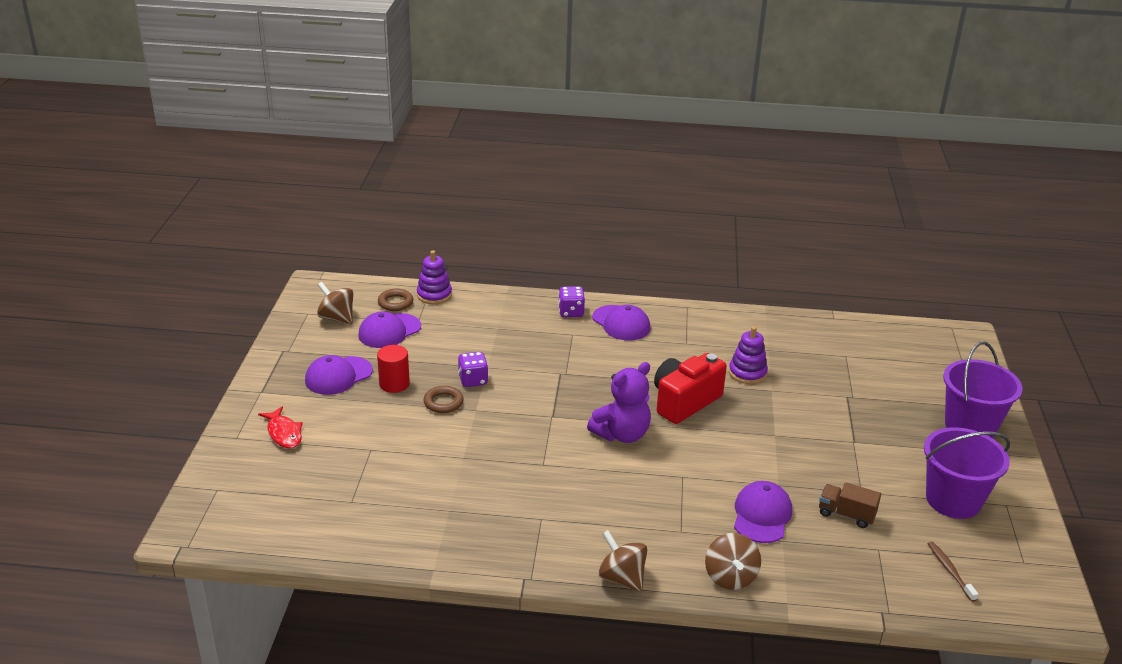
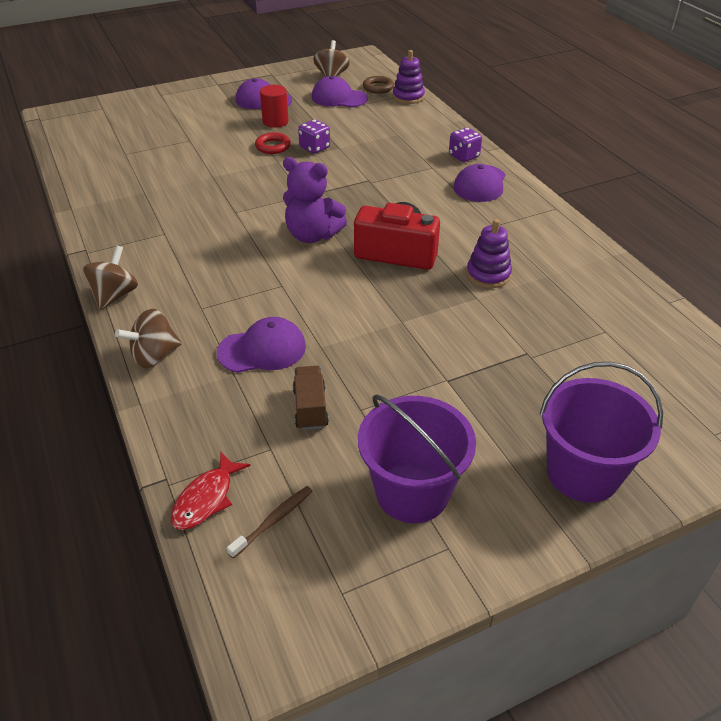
camera: 60 degrees right, 10 degrees up
red fish [258,406,303,448] -> red fish moved to [170,452,250,530]
brown ring [423,386,464,413] -> red ring [255,132,291,154]

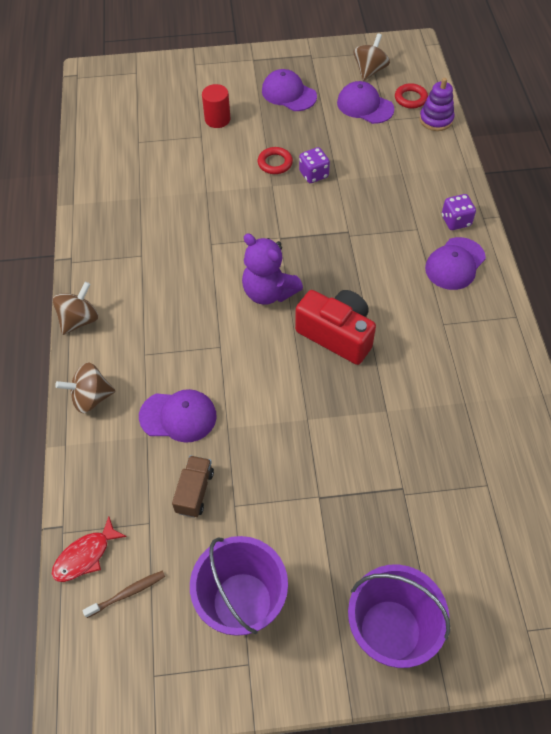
camera: 20 degrees right, 15 degrees up
red cylinder [260,85,289,128] -> red cylinder moved to [202,84,230,128]
brown ring [363,76,394,94] -> red ring [395,83,428,109]
purple stacking toy [466,219,512,288] -> none

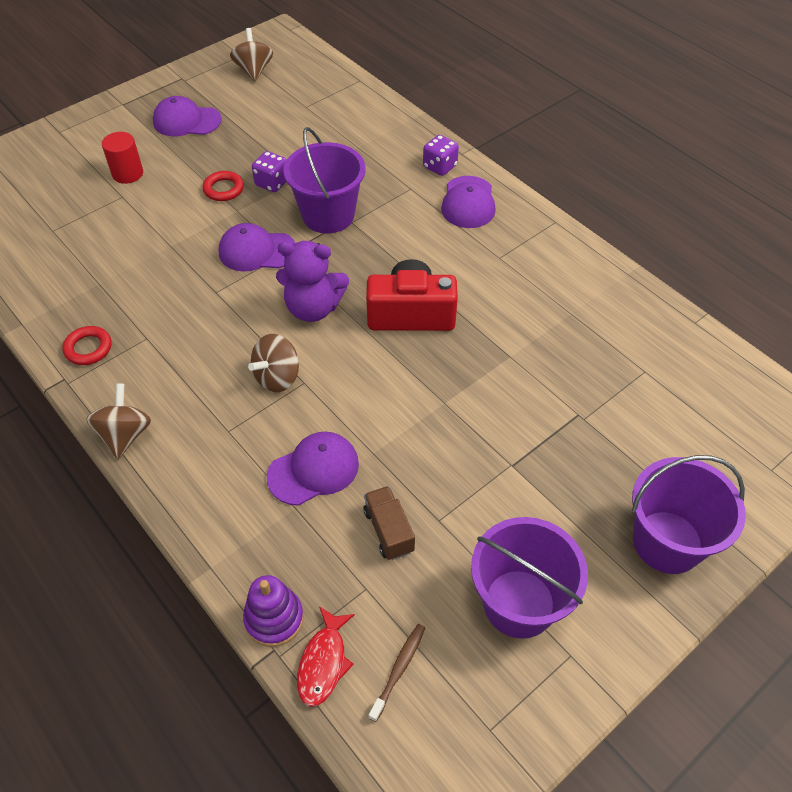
camera: 35 degrees left, 5 degrees down
brown spinning top [55,362,116,413] -> brown spinning top moved to [248,334,299,392]
purple cap [337,81,394,124] -> purple cap moved to [219,223,295,272]
red ring [395,83,428,109] -> red ring moved to [62,326,111,365]
purple stacking toy [419,78,455,131] -> purple stacking toy moved to [243,575,304,647]
none -> purple bucket [283,127,365,234]

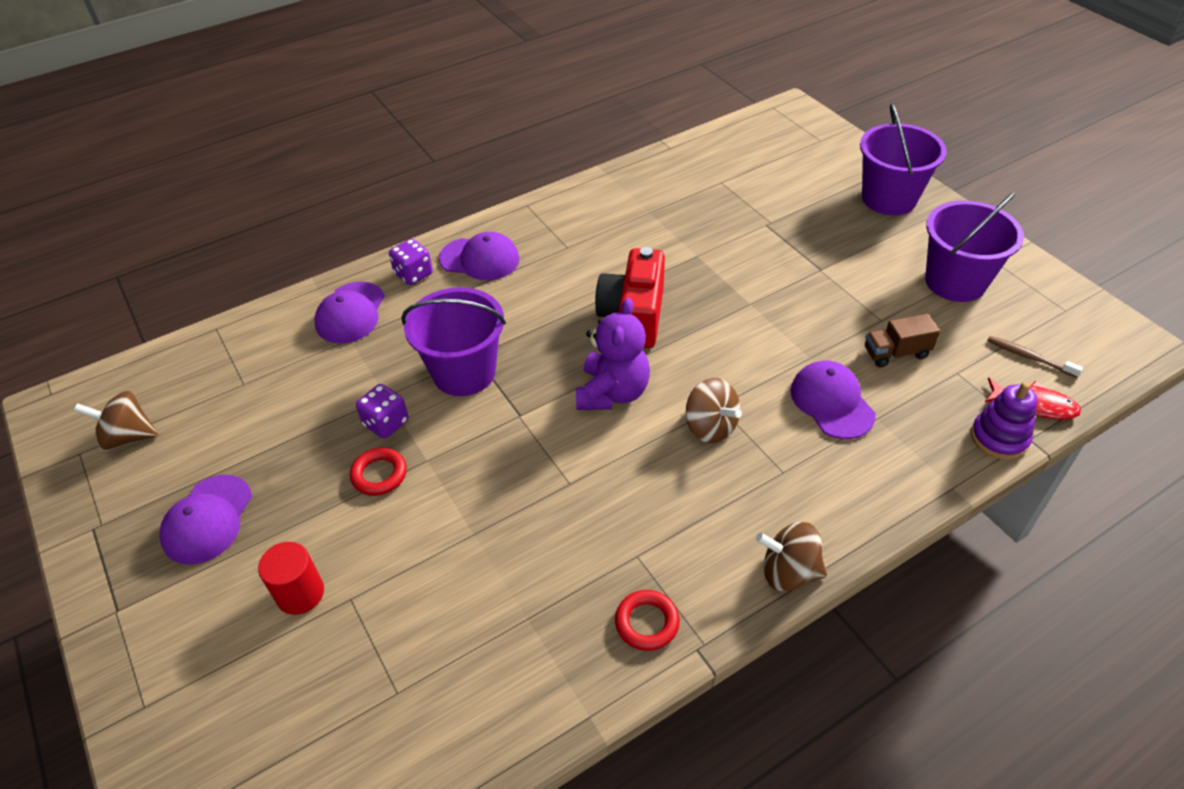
camera: 80 degrees left, 5 degrees down
purple cap [219,223,295,272] -> purple cap moved to [315,282,385,343]

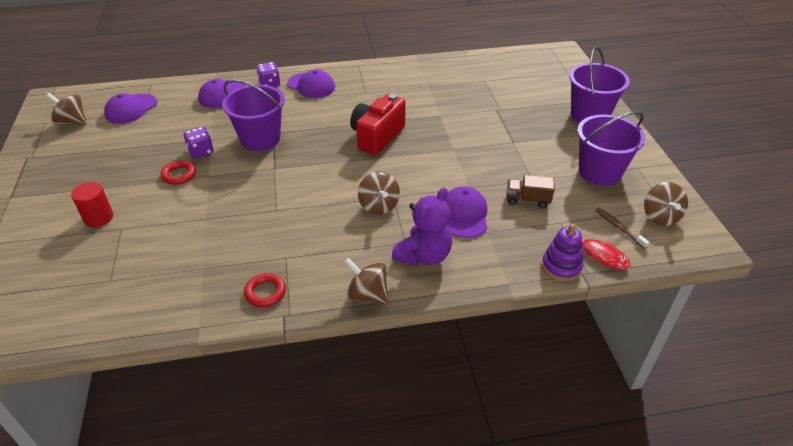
camera: 20 degrees right, 5 degrees down
purple cap [159,475,252,565] -> purple cap moved to [104,93,157,124]
purple teddy bear [576,298,650,410] -> purple teddy bear moved to [392,187,452,266]
none -> brown spinning top [644,182,688,226]

